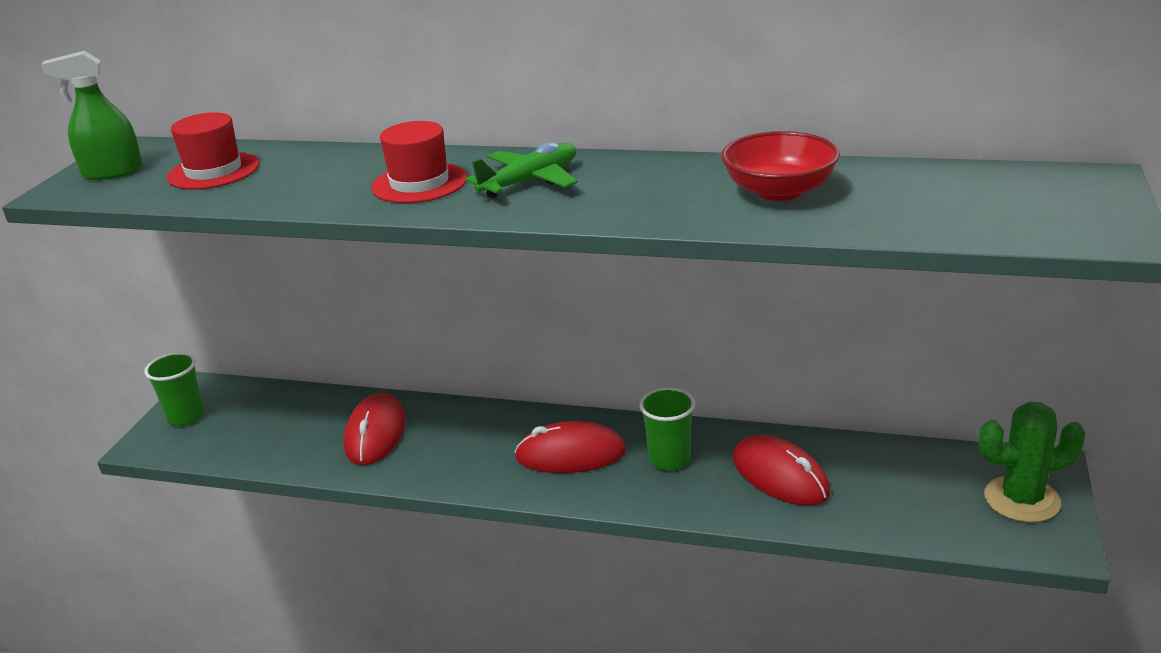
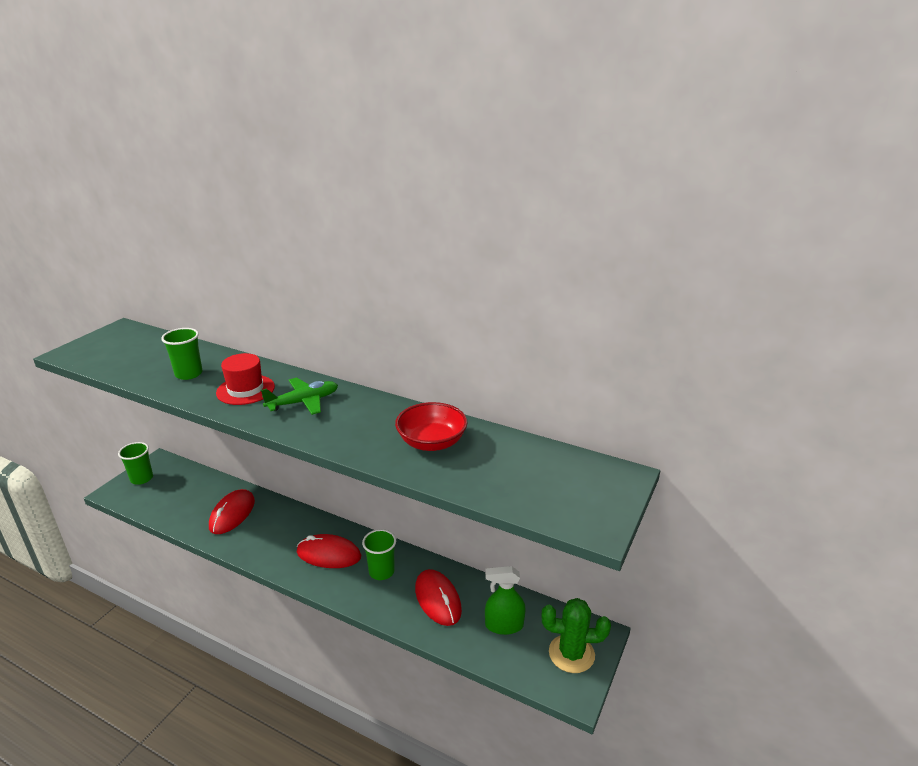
camera: 10 degrees right, 0 degrees up
green spray bottle [41,51,143,180] -> green spray bottle moved to [485,566,526,635]
red hat [167,112,260,190] -> none
none -> green cup [161,328,203,380]

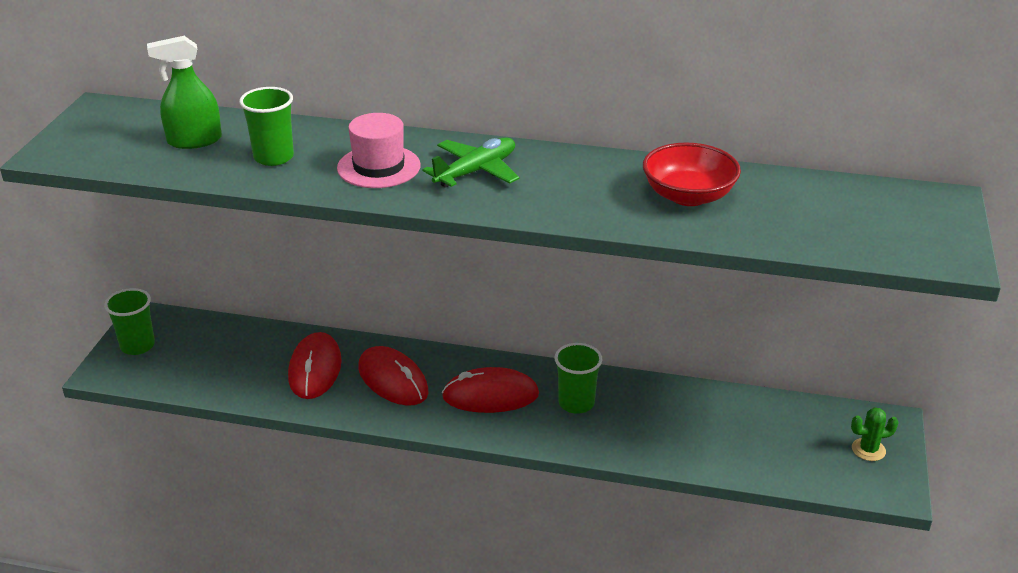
camera: 15 degrees left, 5 degrees up
red hat [216,353,275,405] -> pink hat [337,113,421,188]
red mouse [415,569,462,626] -> red mouse moved to [358,346,428,406]
green spray bottle [485,566,526,635] -> green spray bottle moved to [147,36,222,149]
green cactus [542,598,611,673] -> green cactus [851,407,899,461], size x0.56

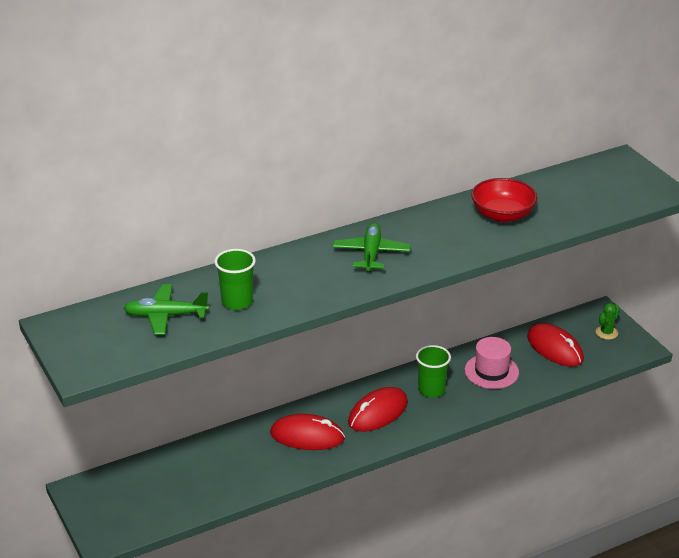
camera: 40 degrees left, 0 degrees up
green cup [104,288,155,355] -> none
green spray bottle [147,36,222,149] -> green plane [124,284,209,335]
red mouse [288,332,342,399] -> red mouse moved to [527,323,584,367]
pink hat [337,113,421,188] -> pink hat moved to [465,337,519,389]

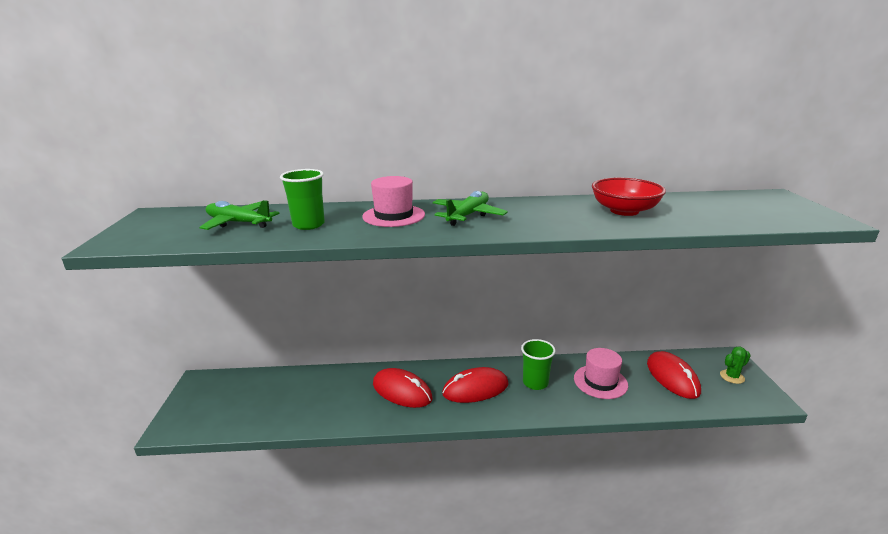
camera: 25 degrees right, 10 degrees down
none -> pink hat [362,176,425,227]

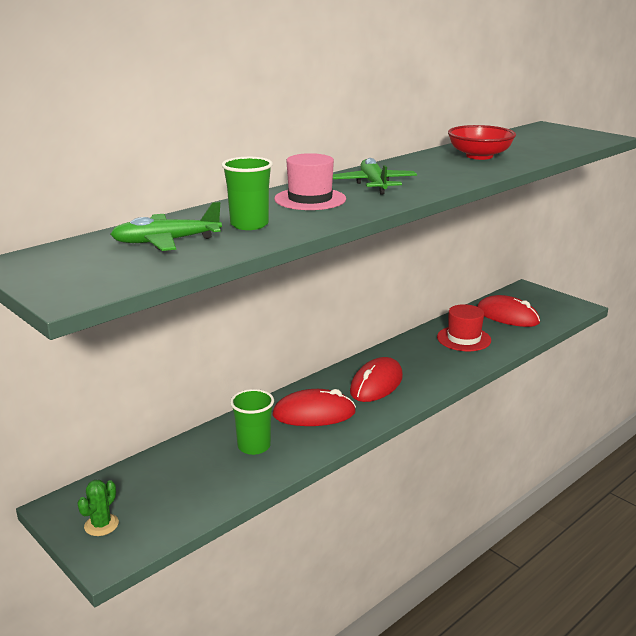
camera: 40 degrees left, 0 degrees up
green cup [521,339,556,390] -> green cup moved to [230,389,274,455]
pink hat [574,348,628,399] -> red hat [437,304,491,351]
green cactus [720,347,751,384] -> green cactus moved to [77,480,119,536]

